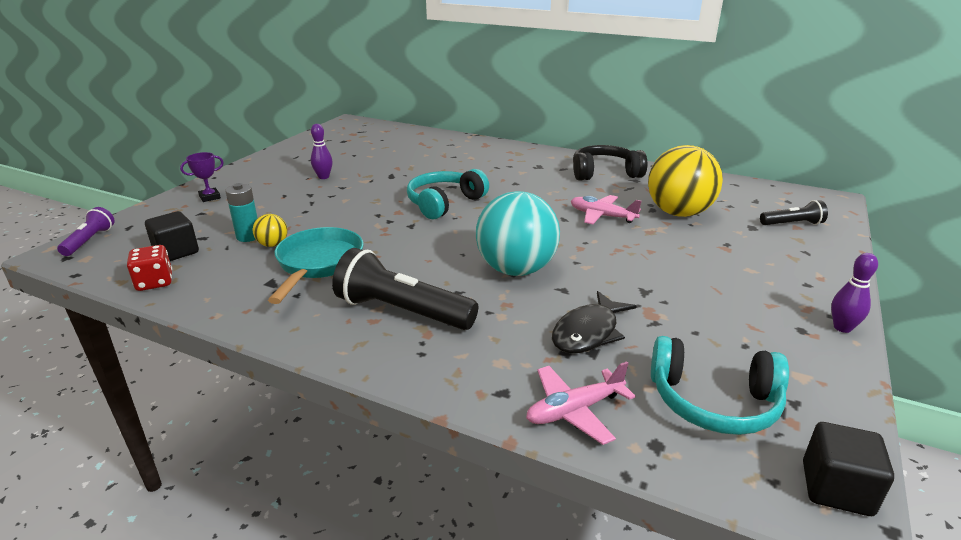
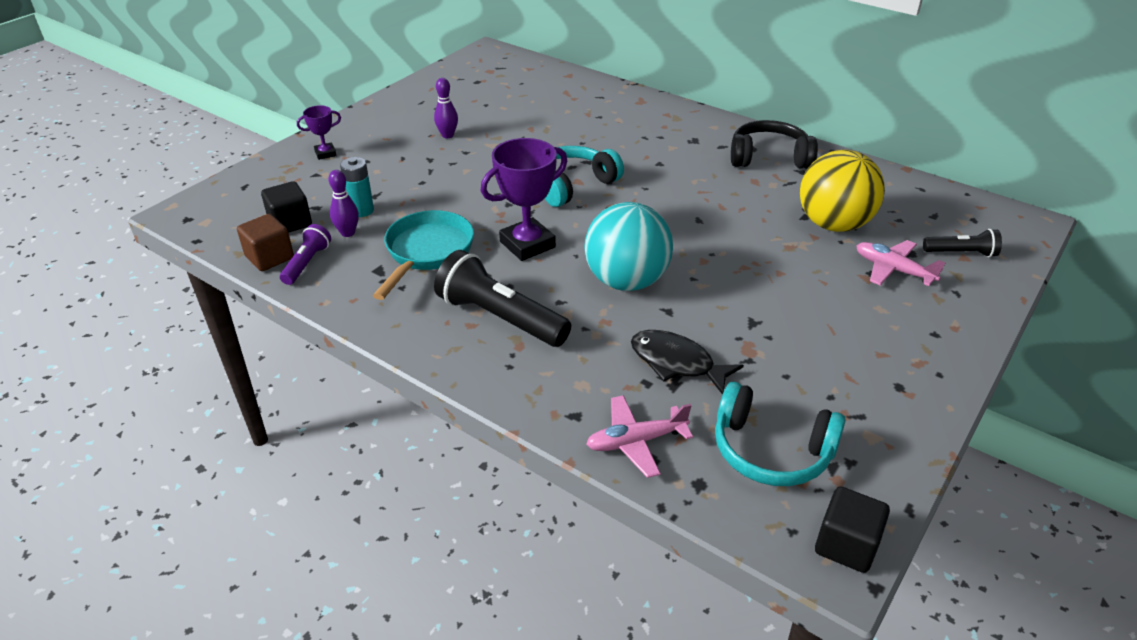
camera: 10 degrees right, 10 degrees up
purple flashlight [57,207,115,256] -> purple flashlight moved to [280,224,331,285]
red dice [127,245,172,291] -> brown cube [237,214,294,271]
yellow ball [253,214,287,247] -> none
black fish [552,291,637,353] -> black fish turned 75 degrees clockwise [631,330,744,395]
pink plane [571,195,642,225] -> pink plane moved to [856,240,946,286]
purple bowling pin [831,253,878,333] -> purple bowling pin moved to [329,170,359,237]
none -> purple trophy [481,138,567,261]

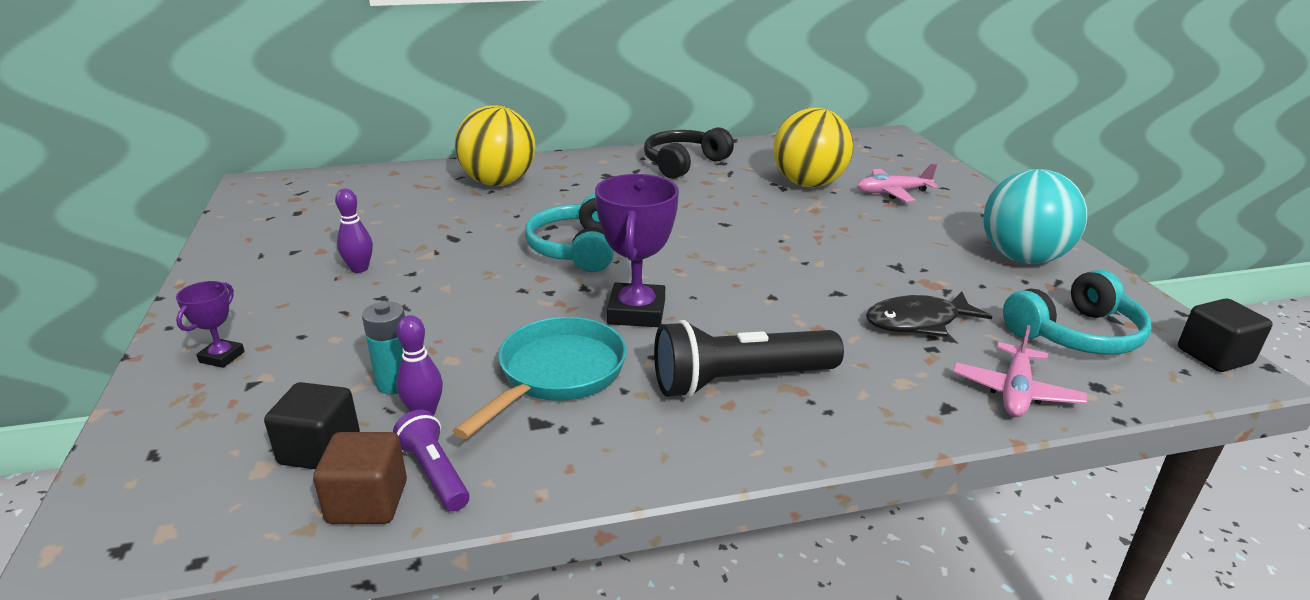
camera: 50 degrees left, 10 degrees down
turquoise pan [373,210,474,300] -> turquoise pan turned 60 degrees clockwise [453,317,627,439]
turquoise ball [584,202,673,291] -> turquoise ball moved to [983,169,1087,264]
black flashlight [923,229,1002,257] -> none
none -> yellow ball [455,106,536,186]

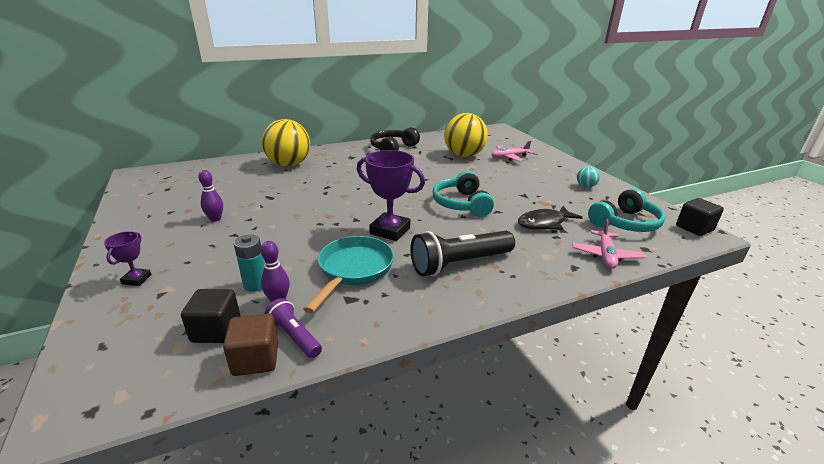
camera: 10 degrees left, 0 degrees up
turquoise headphones [525,194,614,272] -> turquoise headphones moved to [432,171,494,217]
purple trophy [595,174,679,327] -> purple trophy turned 60 degrees counterclockwise [357,150,425,241]
turquoise ball [983,169,1087,264] -> turquoise ball [577,166,600,188], size x0.43

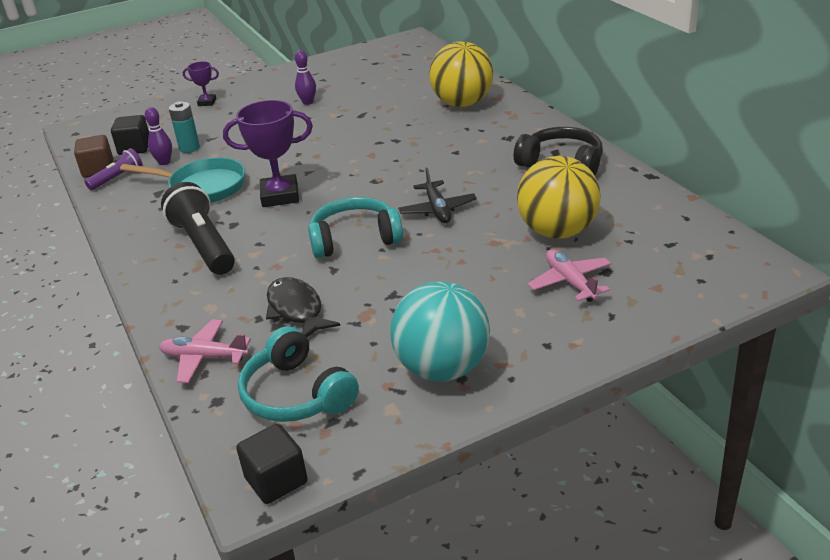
camera: 90 degrees right, 5 degrees up
purple trophy [357,150,425,241] -> purple trophy turned 60 degrees clockwise [223,100,313,207]
turquoise ball [577,166,600,188] -> turquoise ball [390,282,490,382], size x2.32
none -> black plane [398,168,477,223]

